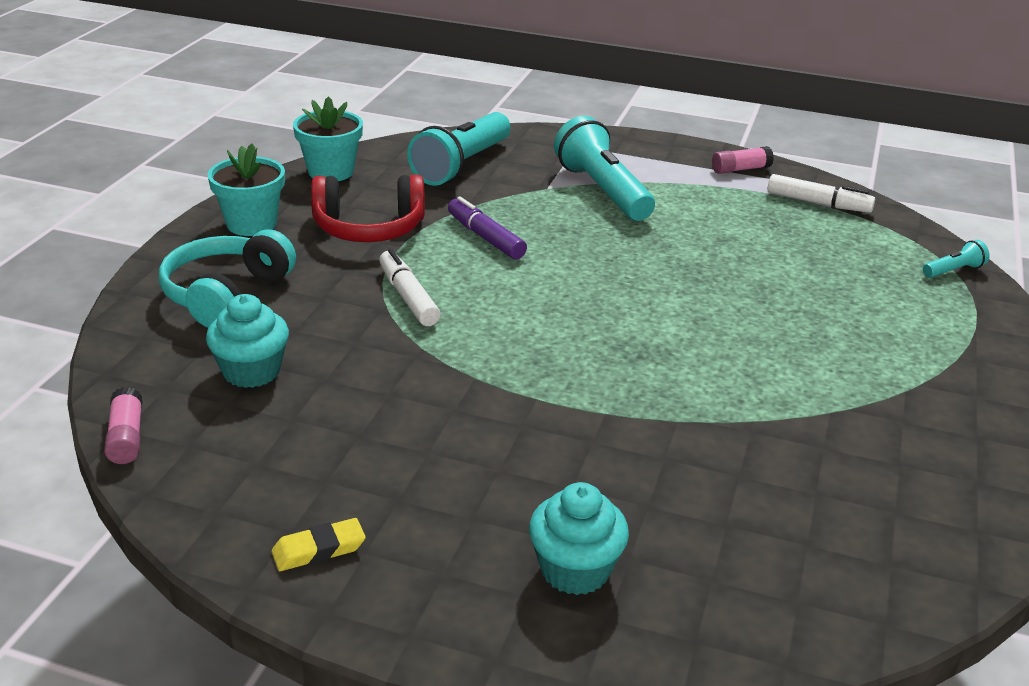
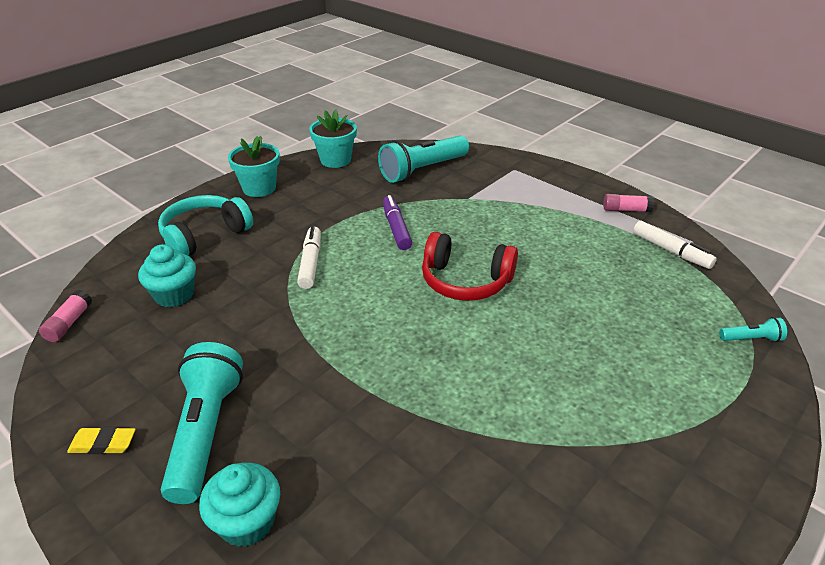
camera: 25 degrees right, 5 degrees up
red headphones [311,175,425,242] -> red headphones moved to [422,232,518,301]
turquoise flashlight [554,116,655,221] -> turquoise flashlight moved to [161,342,243,504]

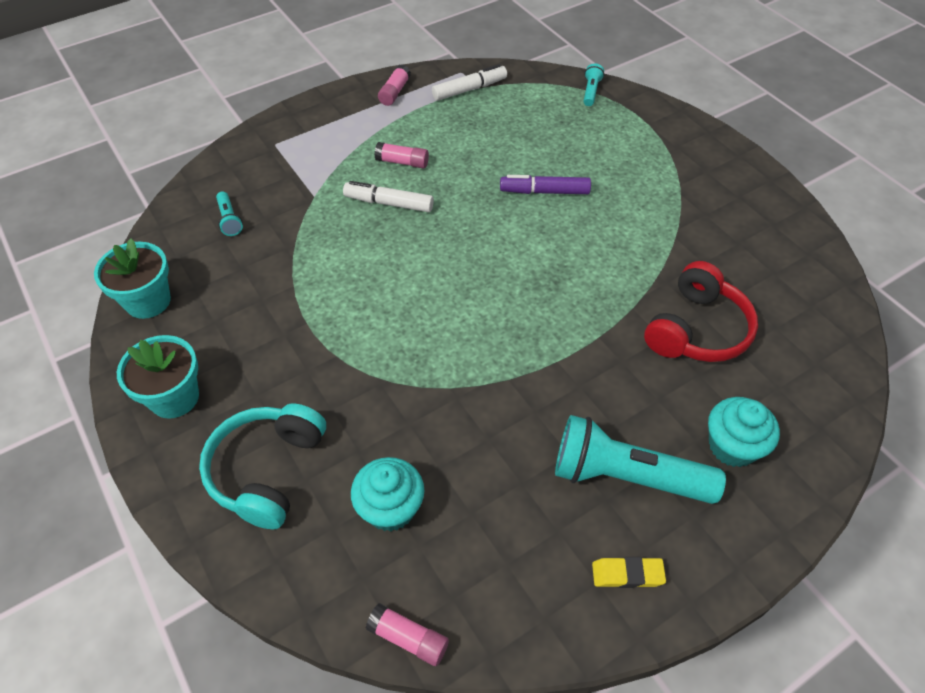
camera: 75 degrees left, 15 degrees up
yellow eraser [67,427,136,454] -> yellow eraser turned 75 degrees clockwise [592,557,666,588]
turquoise headphones [158,195,253,256] -> turquoise headphones turned 45 degrees clockwise [199,404,326,529]
white marker [297,226,321,289] -> white marker moved to [343,181,434,212]
turquoise flashlight [378,135,469,183] -> turquoise flashlight [216,191,243,236], size x0.44
purple marker [383,195,412,250] -> purple marker moved to [500,175,591,194]
red headphones [422,232,518,301] -> red headphones moved to [644,261,758,362]
none -> pink glue stick [374,142,429,169]

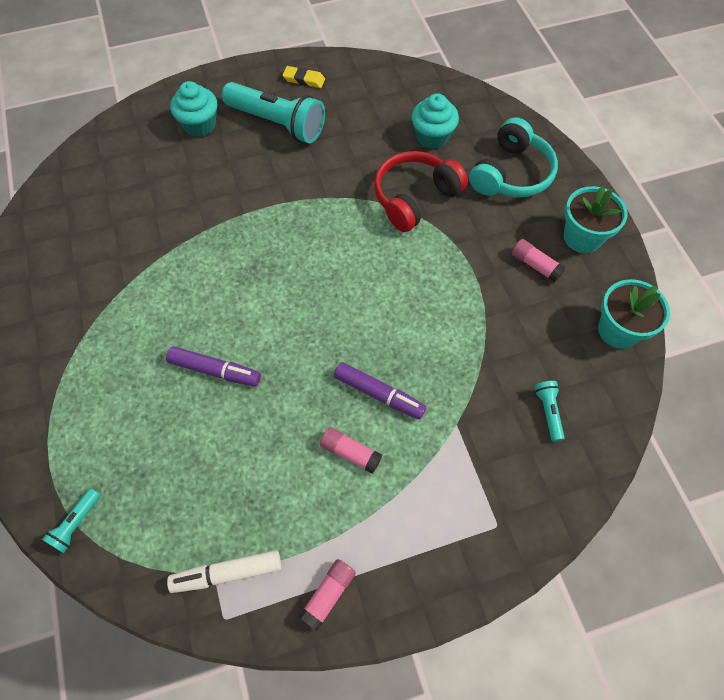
camera: 165 degrees left, 10 degrees up
white marker [343,181,434,212] -> purple marker [334,362,426,419]
pink glue stick [366,603,449,666] -> pink glue stick moved to [512,239,566,283]
red headphones [644,261,758,362] -> red headphones moved to [374,151,468,232]

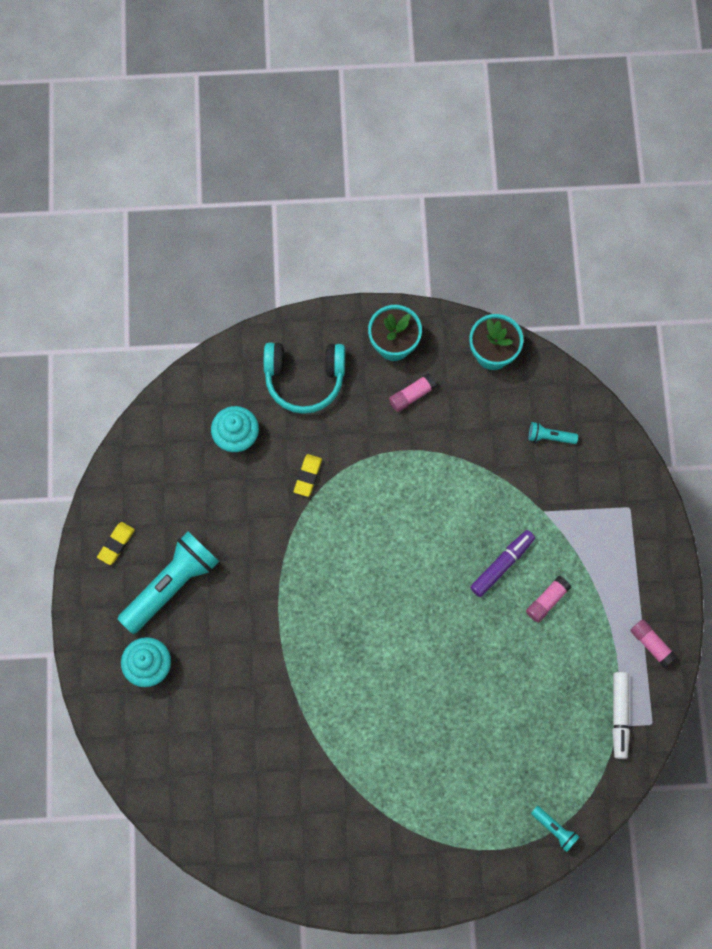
camera: 75 degrees left, 10 degrees up
purple marker [166,346,261,387] -> none
red headphones [374,151,468,232] -> yellow eraser [294,454,322,497]
turquoise headphones [469,117,558,197] -> turquoise headphones turned 135 degrees clockwise [264,343,345,414]

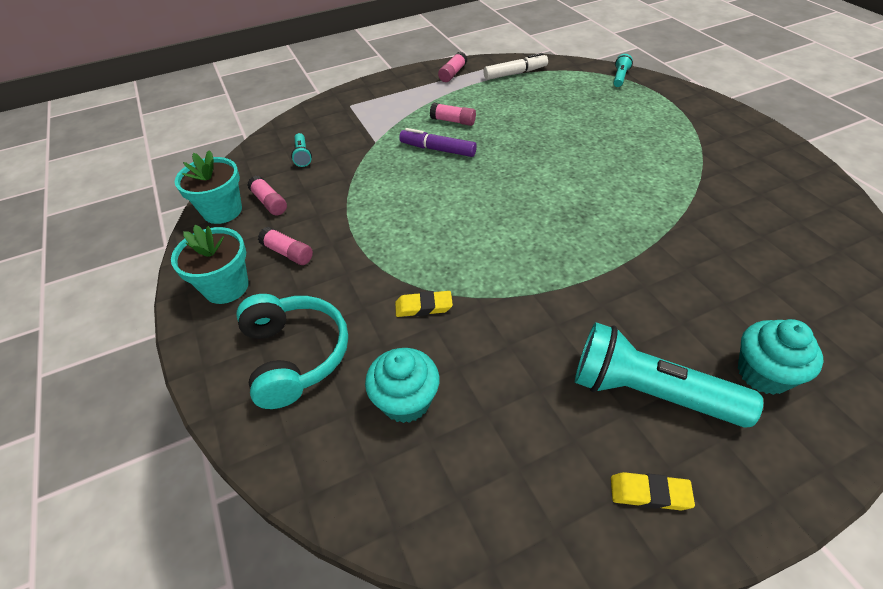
camera: 110 degrees left, 25 degrees down
none -> pink glue stick [247,176,287,215]

